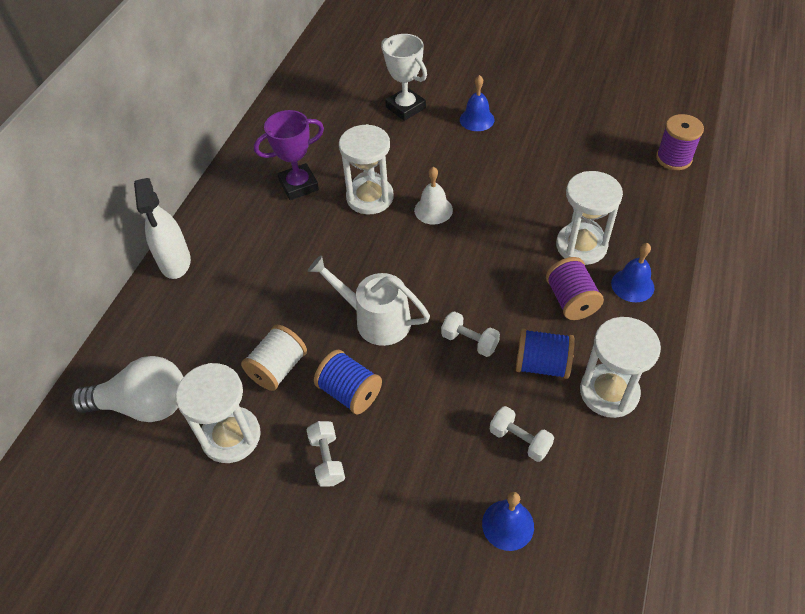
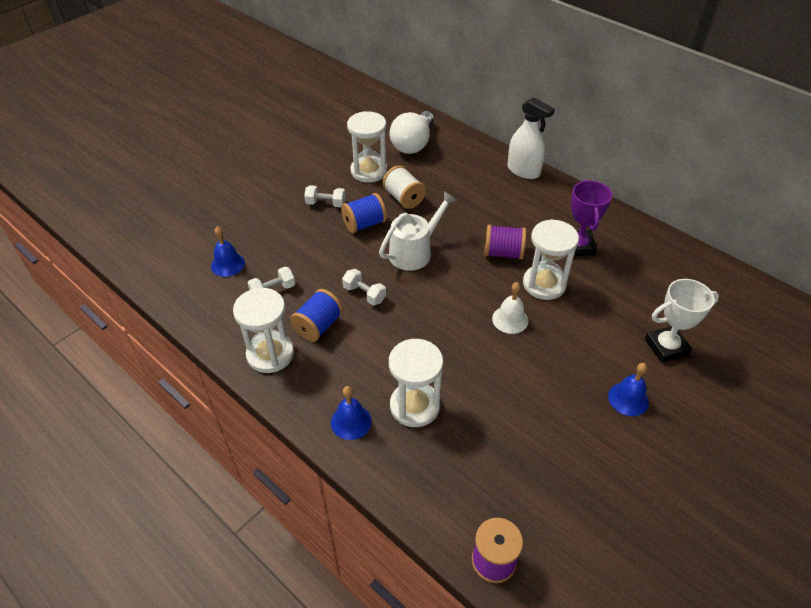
camera: 110 degrees right, 5 degrees down
white spray bottle [134,178,191,279] -> white spray bottle turned 150 degrees counterclockwise [507,97,555,179]
white dumbbell [441,311,500,357] -> white dumbbell turned 75 degrees clockwise [342,269,386,305]
purple spool [546,257,604,320] -> purple spool moved to [484,225,526,260]

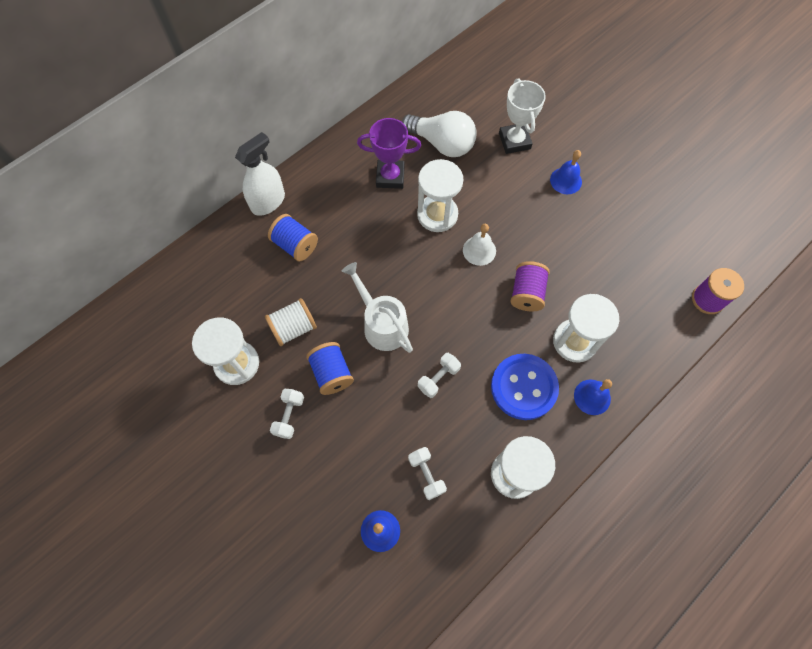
camera: 85 degrees left, 20 degrees up
blue spool [290,289,343,342] -> blue spool moved to [268,214,318,261]
white light bulb [389,111,434,154] -> white light bulb moved to [402,111,477,157]
purple spool [484,225,526,260] -> purple spool moved to [511,261,550,311]
none -> blue button [491,354,559,420]

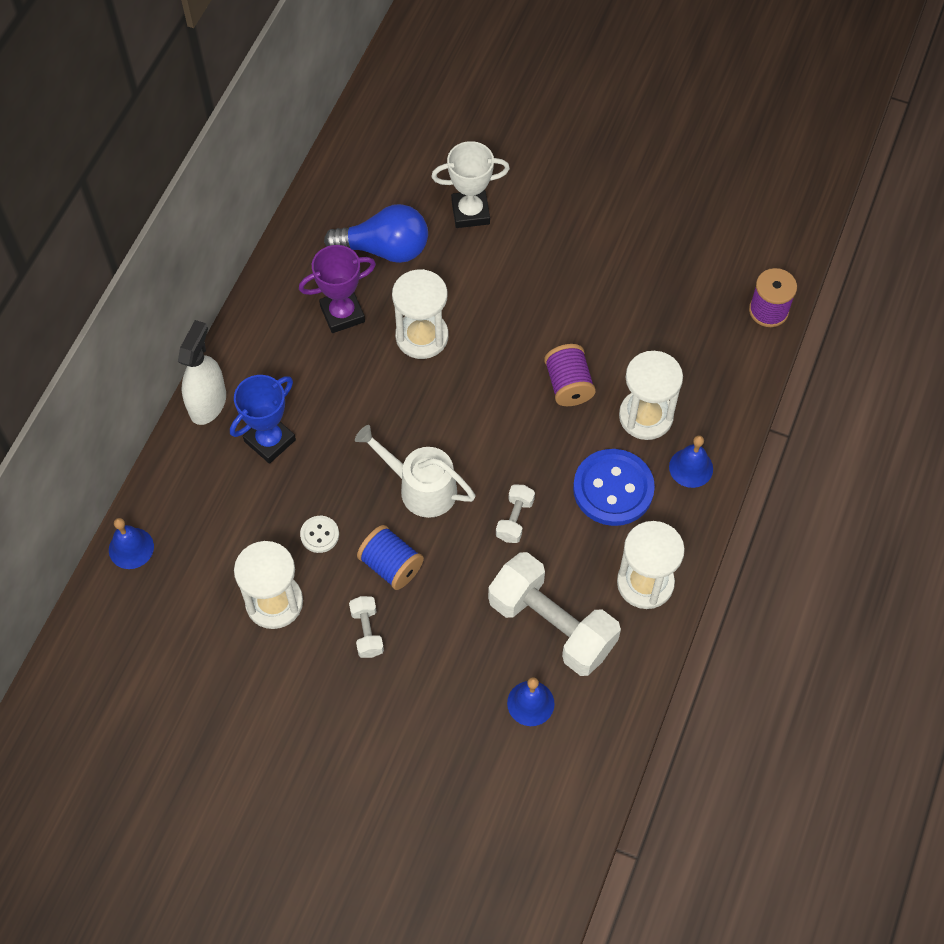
camera: 25 degrees left, 5 degrees down
white spool [265,298,317,346] -> white button [300,516,339,553]
blue spool [268,214,318,261] -> blue trophy [230,375,296,464]
white light bulb [402,111,477,157] -> blue light bulb [324,204,428,263]
white dumbbell [408,447,447,500] -> white dumbbell [488,552,621,676], size x2.24
white bell [463,224,496,266] -> none
white trophy [499,78,546,154] -> white trophy turned 60 degrees counterclockwise [431,141,510,228]
blue bell [550,150,582,195] -> blue bell moved to [109,518,154,569]

